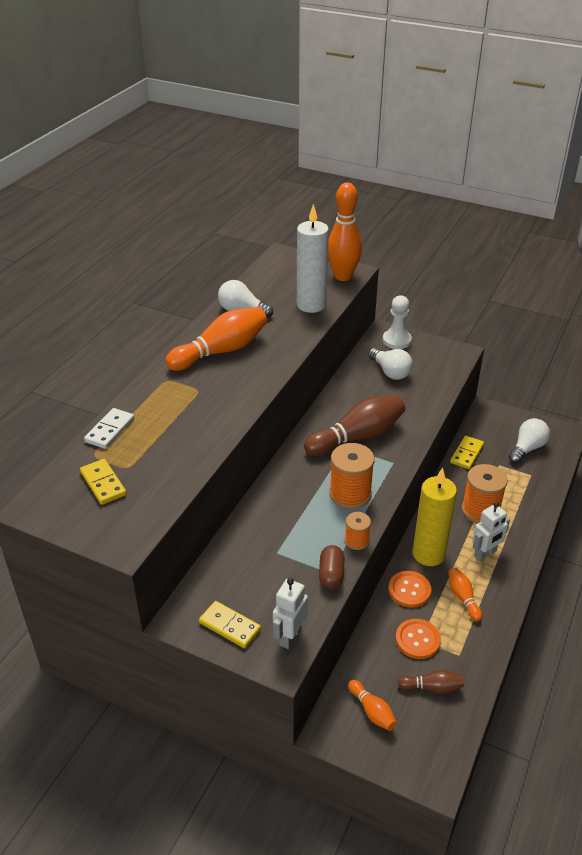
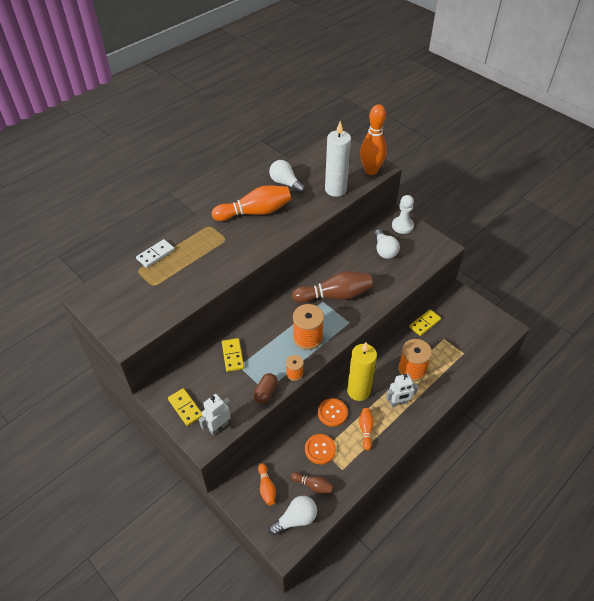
camera: 20 degrees right, 10 degrees up
yellow domino [80,459,127,505] -> yellow domino moved to [222,338,244,372]
white light bulb [509,418,550,464] -> white light bulb moved to [269,496,317,536]

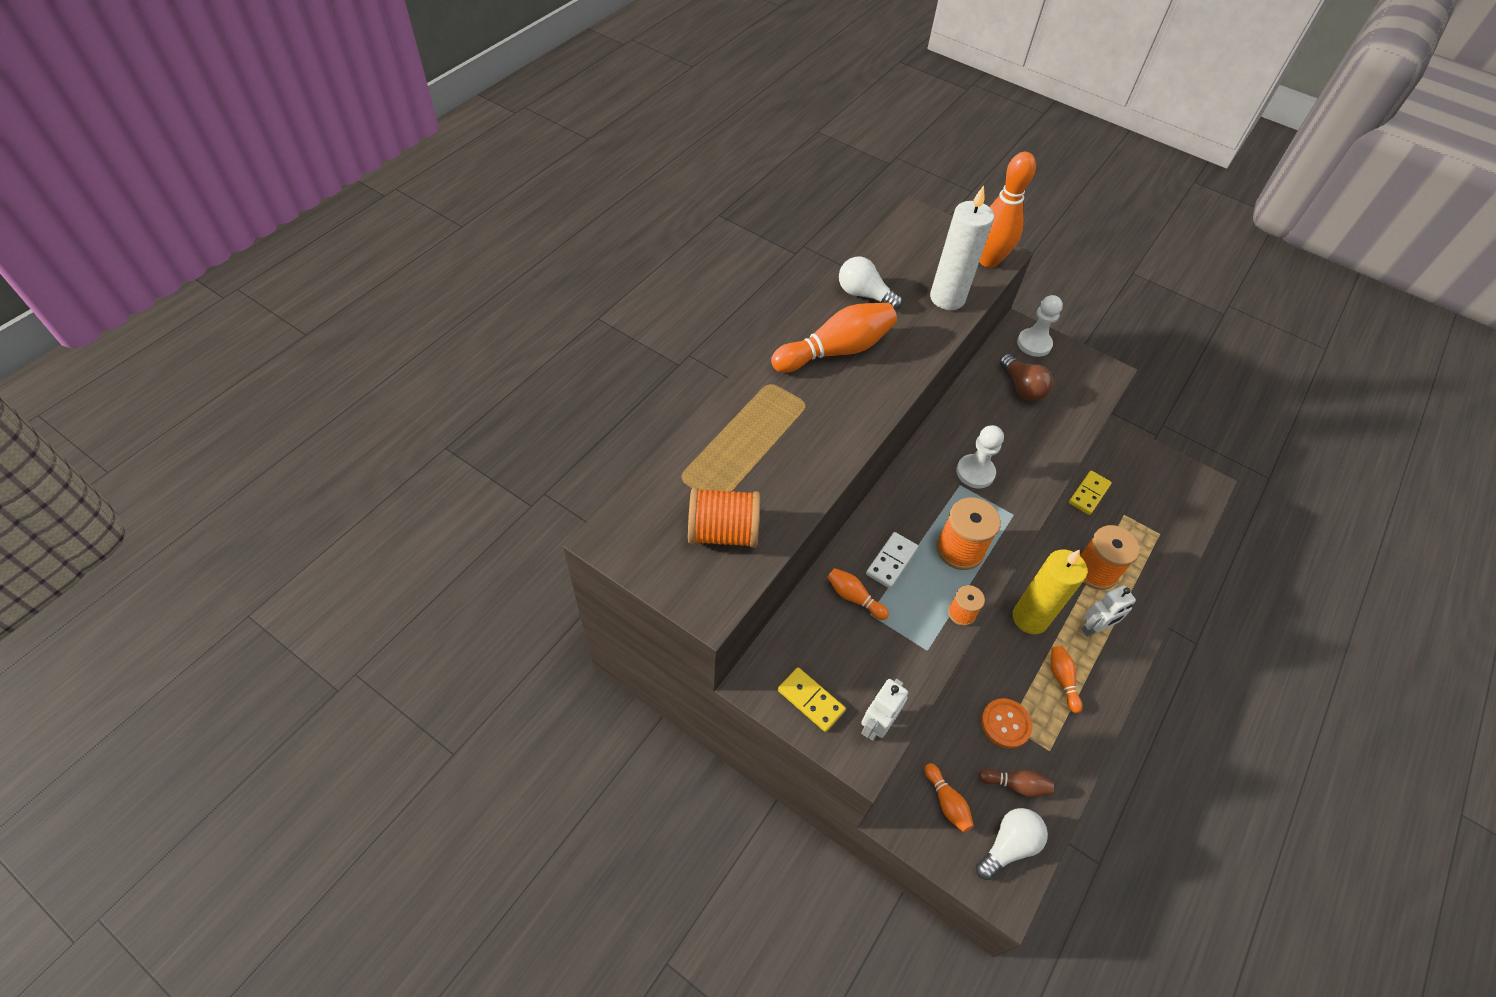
camera: 15 degrees left, 5 degrees up
white domino [136,239,175,268] -> white domino moved to [866,532,918,588]
yellow domino [222,338,244,372] -> orange bowling pin [827,568,889,620]
brown capsule [253,373,278,404] -> none
brown bowling pin [292,271,373,303] -> white pawn [956,425,1004,488]
orange button [318,398,348,427] -> none
white light bulb [374,229,400,259] -> brown light bulb [999,354,1053,401]
none -> orange spool [688,488,760,548]

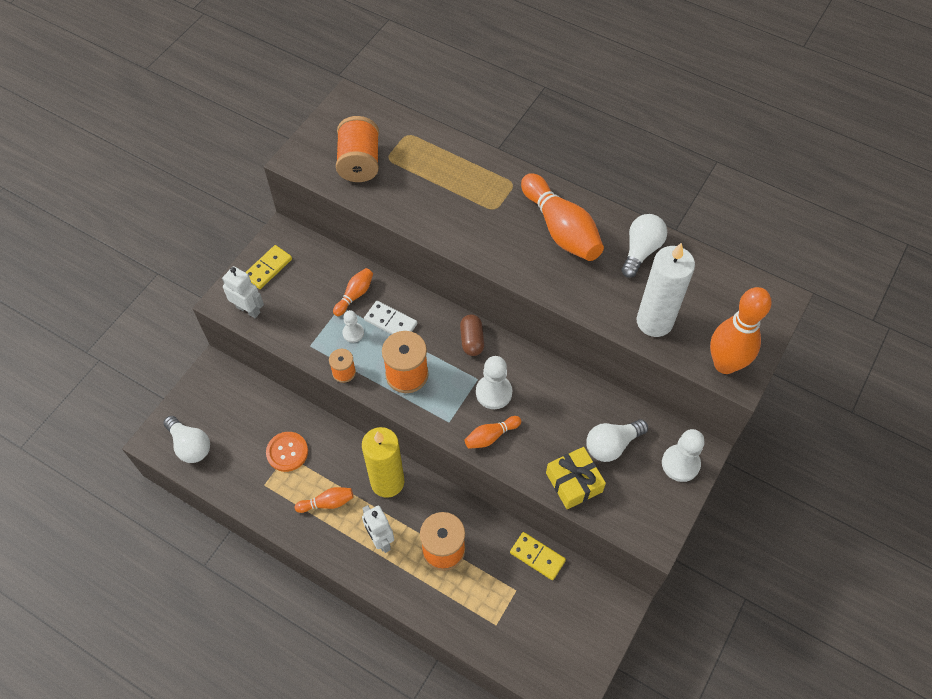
camera: 90 degrees right, 5 degrees up
orange bowling pin [925,763,974,832] -> orange bowling pin moved to [465,416,521,449]
brown bowling pin [978,769,1054,797] -> none
brown light bulb [999,354,1053,401] -> white light bulb [586,420,648,462]
none -> white pawn [342,310,364,343]
none -> brown capsule [460,314,484,356]
none -> yellow gift [546,447,606,509]

